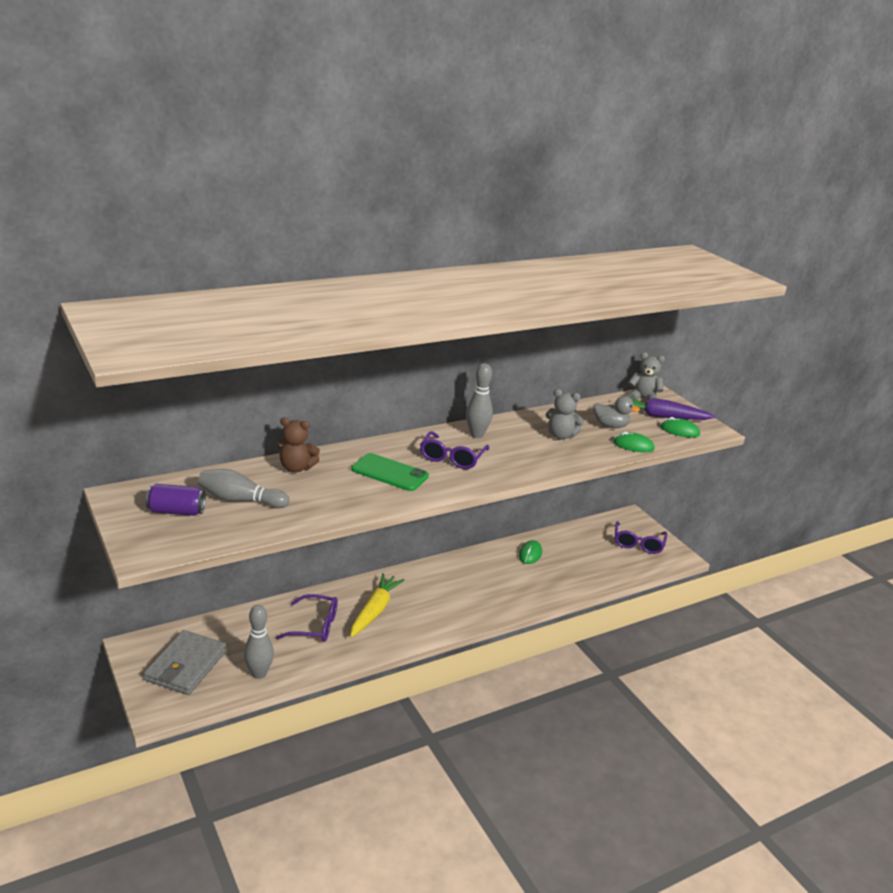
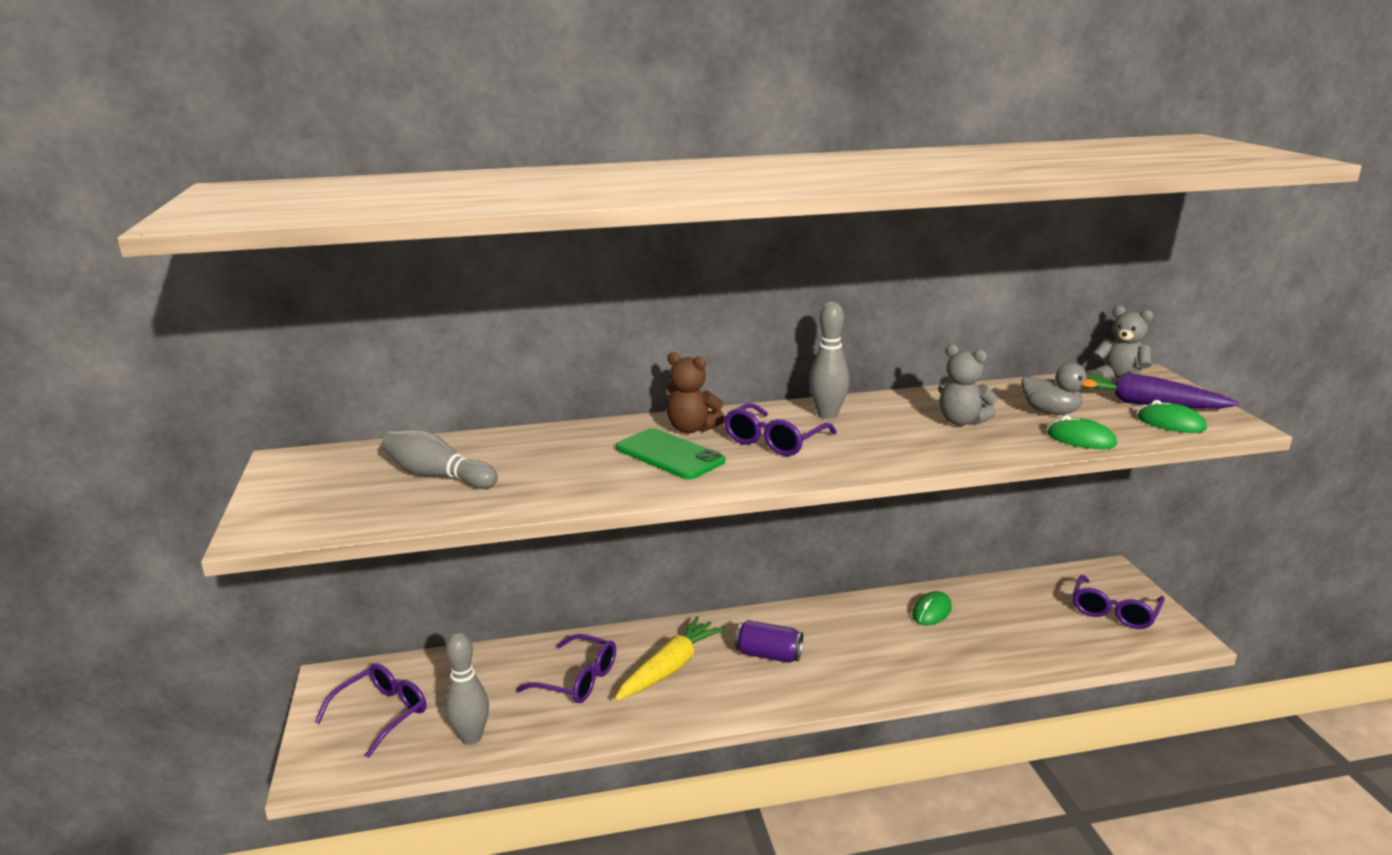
camera: 20 degrees right, 5 degrees down
grey wallet [144,630,226,695] -> purple glasses [315,663,426,758]
purple can [145,484,206,516] -> purple can moved to [735,620,803,663]
brown teddy bear [278,417,320,473] -> brown teddy bear moved to [666,352,725,433]

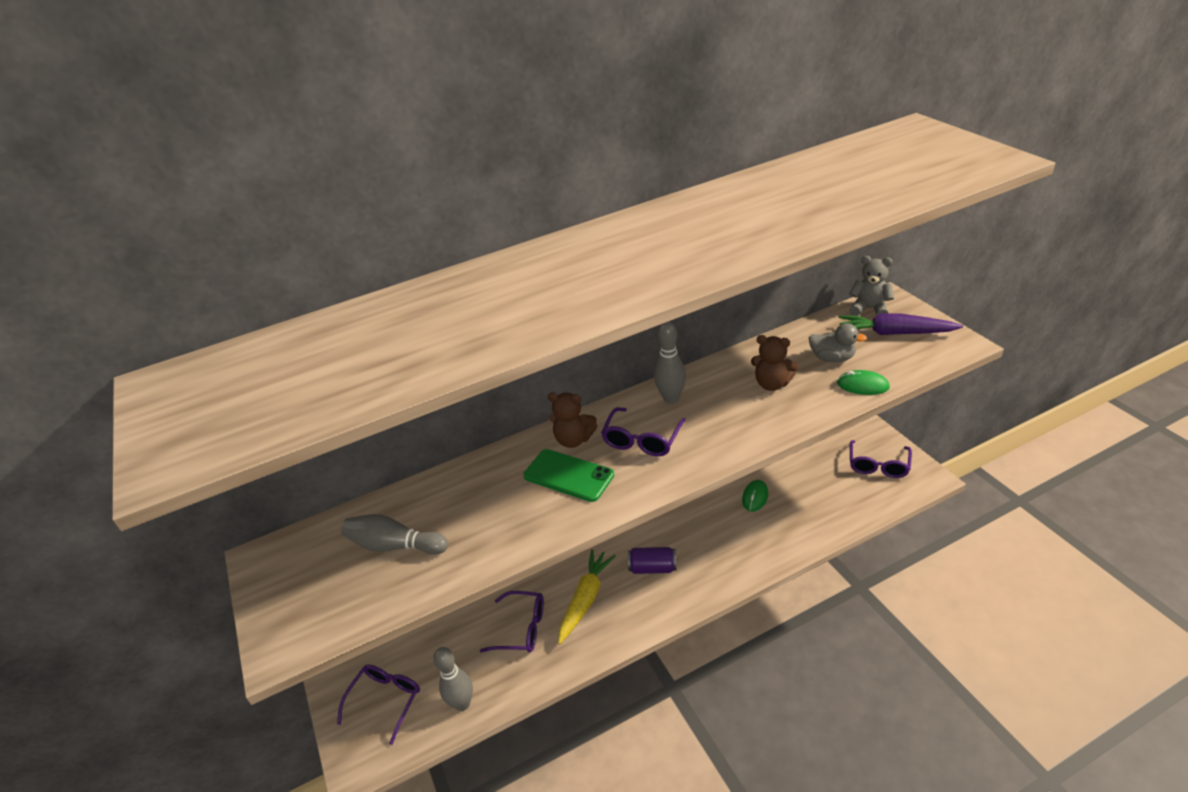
camera: 10 degrees left, 15 degrees up
grey teddy bear [938,344,998,426] -> brown teddy bear [751,335,799,391]
green mouse [1137,400,1207,433] -> none

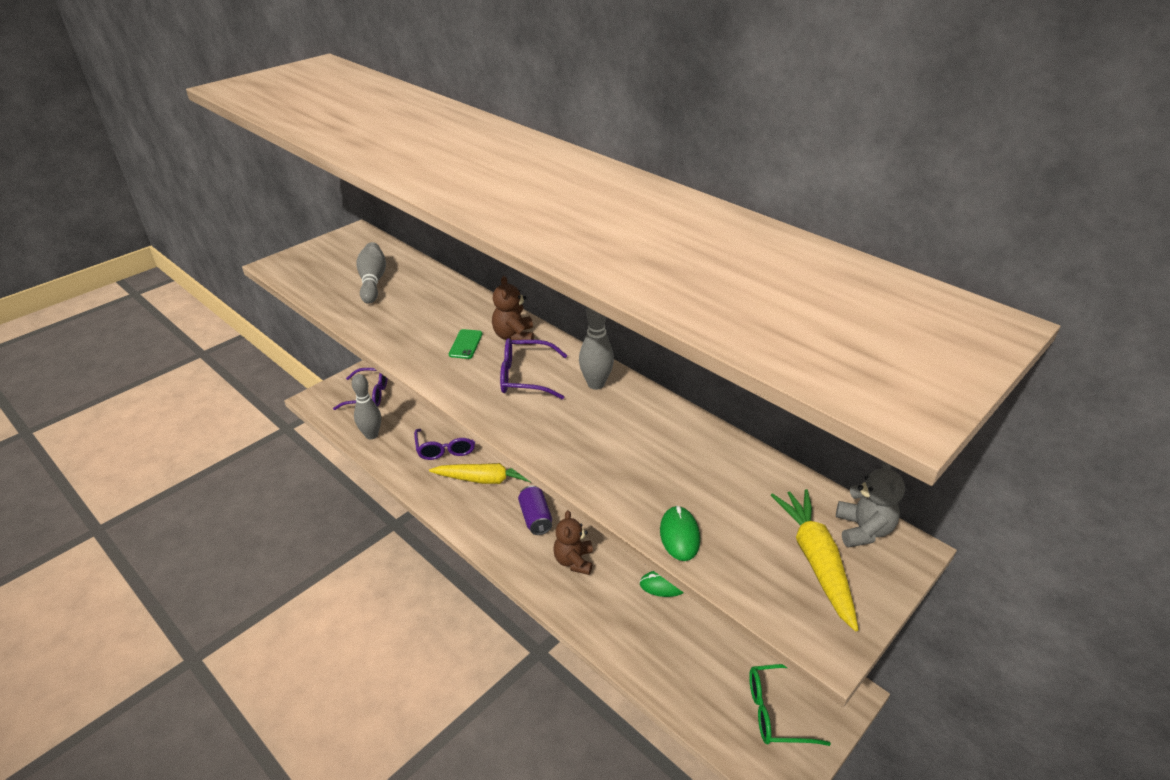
camera: 65 degrees right, 0 degrees up
green phone [523,449,614,502] -> green phone [449,329,483,359], size x0.57
brown teddy bear [751,335,799,391] -> brown teddy bear moved to [553,510,593,575]
grey duck [809,323,867,362] -> none
purple carrot [839,313,963,335] -> yellow carrot [771,489,859,631]
purple glasses [850,440,912,478] -> green glasses [749,664,831,746]

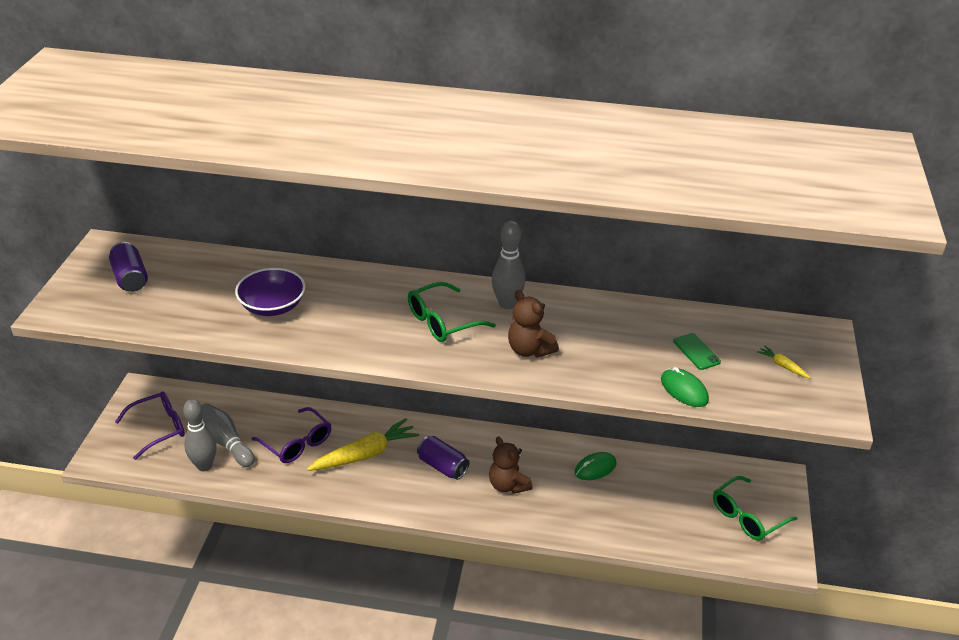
camera: 35 degrees left, 0 degrees up
grey bowling pin [357,242,386,304] -> grey bowling pin moved to [202,403,255,467]
green phone [449,329,483,359] -> green phone moved to [673,333,721,370]
brown teddy bear [492,276,534,345] -> brown teddy bear moved to [508,290,559,358]
purple glasses [500,338,567,399] -> green glasses [408,282,496,342]
yellow carrot [771,489,859,631] -> yellow carrot [757,346,811,378], size x0.42
grey teddy bear [836,461,905,547] -> none
none -> purple can [109,242,148,292]
none -> purple bowl [235,268,306,316]

